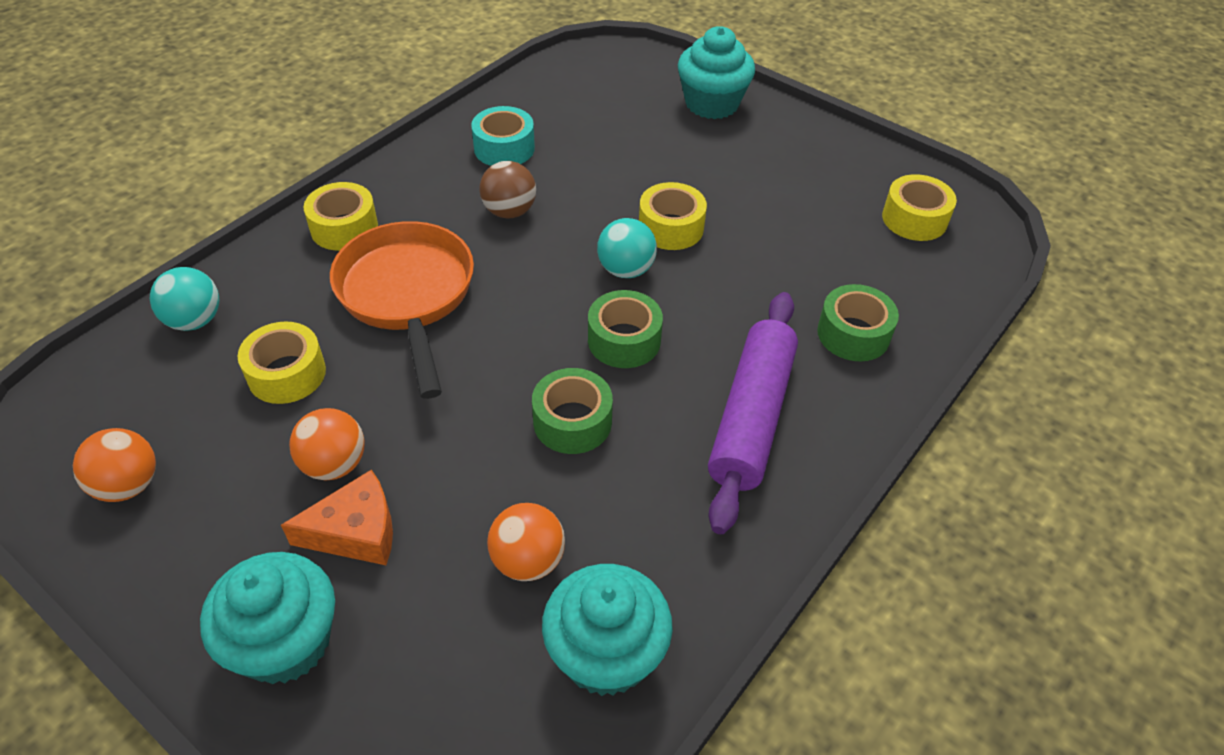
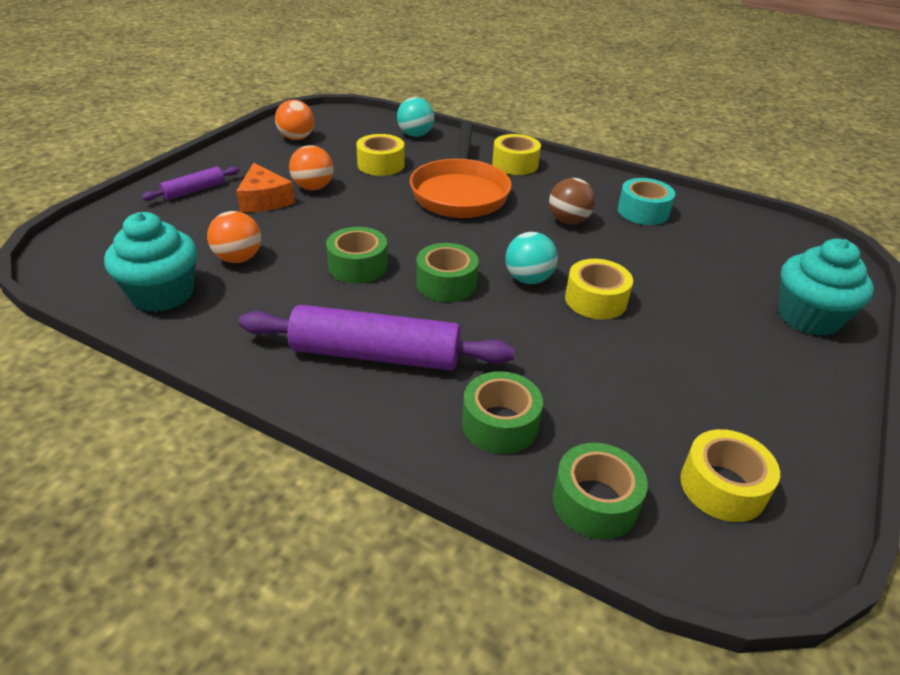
camera: 80 degrees right, 10 degrees down
turquoise cupcake [200,552,335,684] -> purple rolling pin [142,166,240,201]
orange pan [330,221,474,399] -> orange pan turned 120 degrees clockwise [410,122,512,218]
none -> green tape [553,443,648,539]

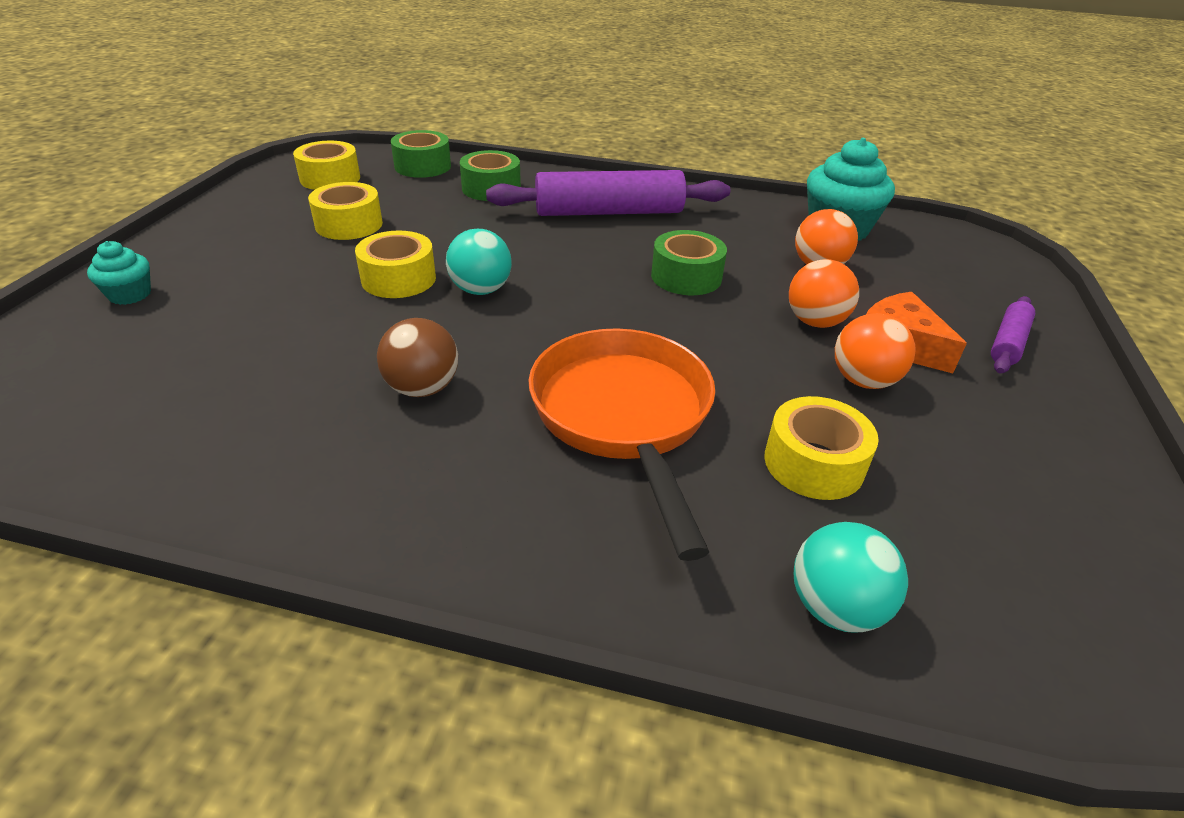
camera: 165 degrees right, 0 degrees up
orange ball [275,100,314,140] -> orange ball moved to [789,259,859,328]
green tape [416,243,479,302] -> none
yellow tape [492,134,541,175] -> yellow tape moved to [308,182,383,240]
turquoise tape [618,178,675,225] -> none
turquoise cupcake [778,239,874,336] -> turquoise cupcake [87,241,151,305], size x0.52

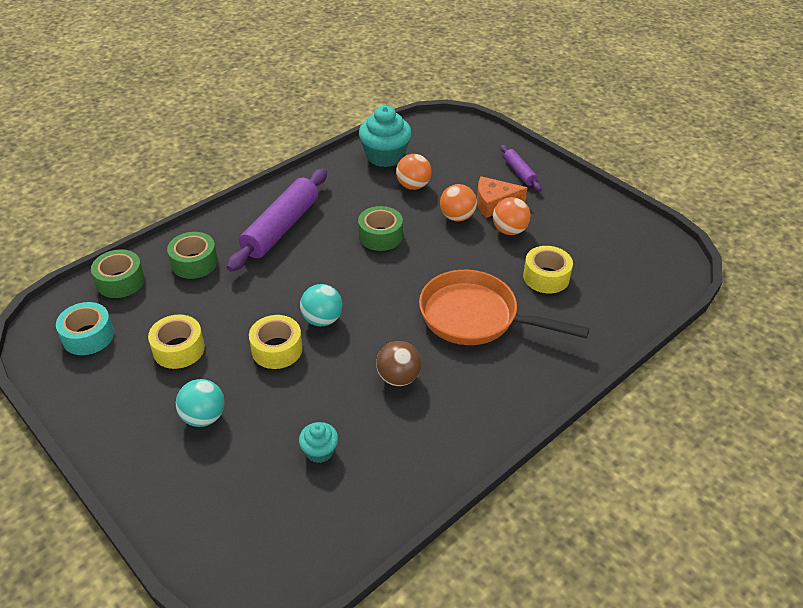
camera: 55 degrees left, 5 degrees up
turquoise cupcake [87,241,151,305] -> turquoise cupcake moved to [299,422,338,463]
yellow tape [293,141,360,190] -> turquoise tape [56,302,114,355]
turquoise ball [794,522,908,633] -> turquoise ball moved to [176,379,225,427]

